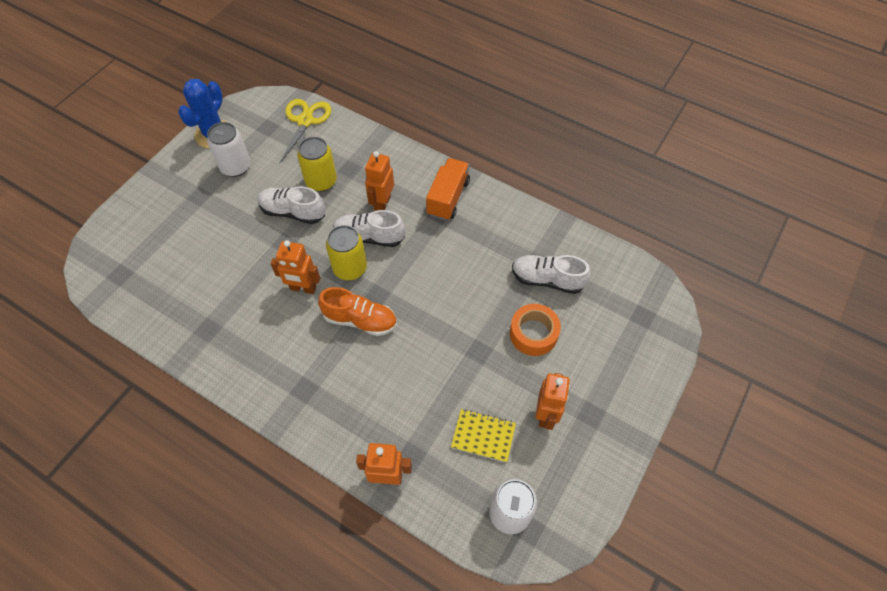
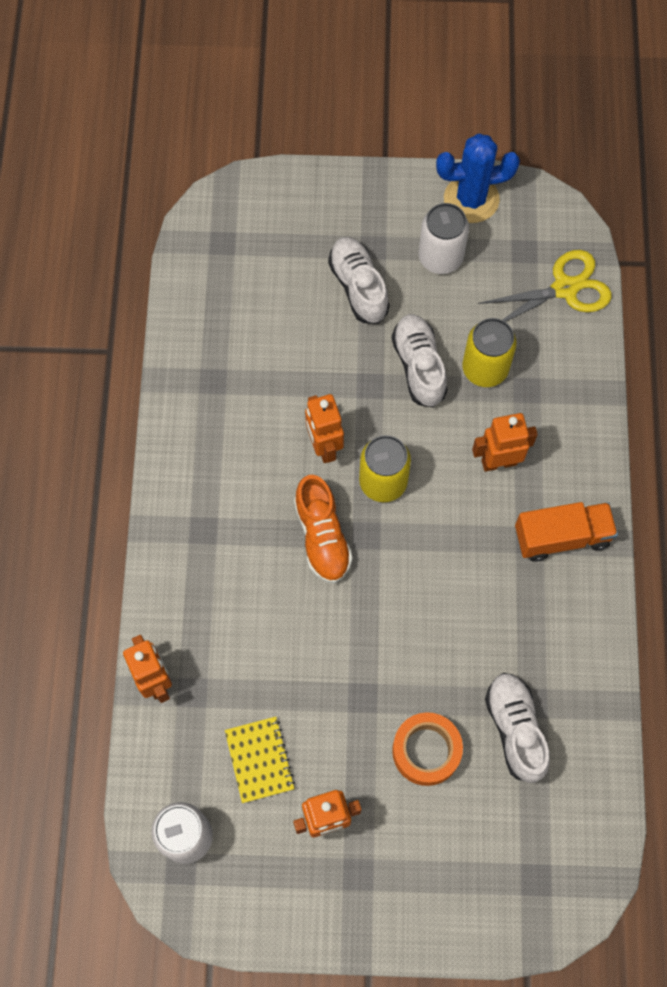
camera: 60 degrees right, 10 degrees up
white shoe [333,210,405,247] -> white shoe moved to [328,237,390,324]

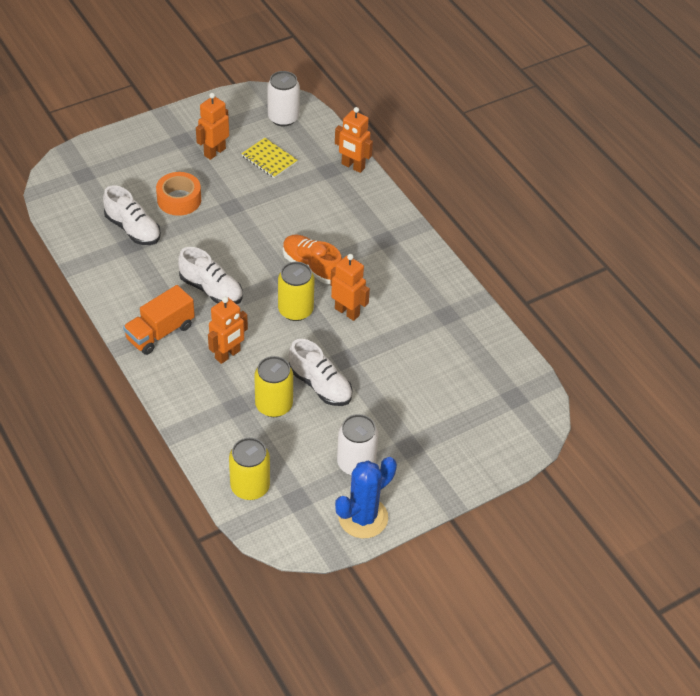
camera: 145 degrees right, 20 degrees down
white shoe [328,237,390,324] -> white shoe moved to [178,247,243,304]
yellow scissors [478,250,612,322] -> yellow can [229,438,270,500]

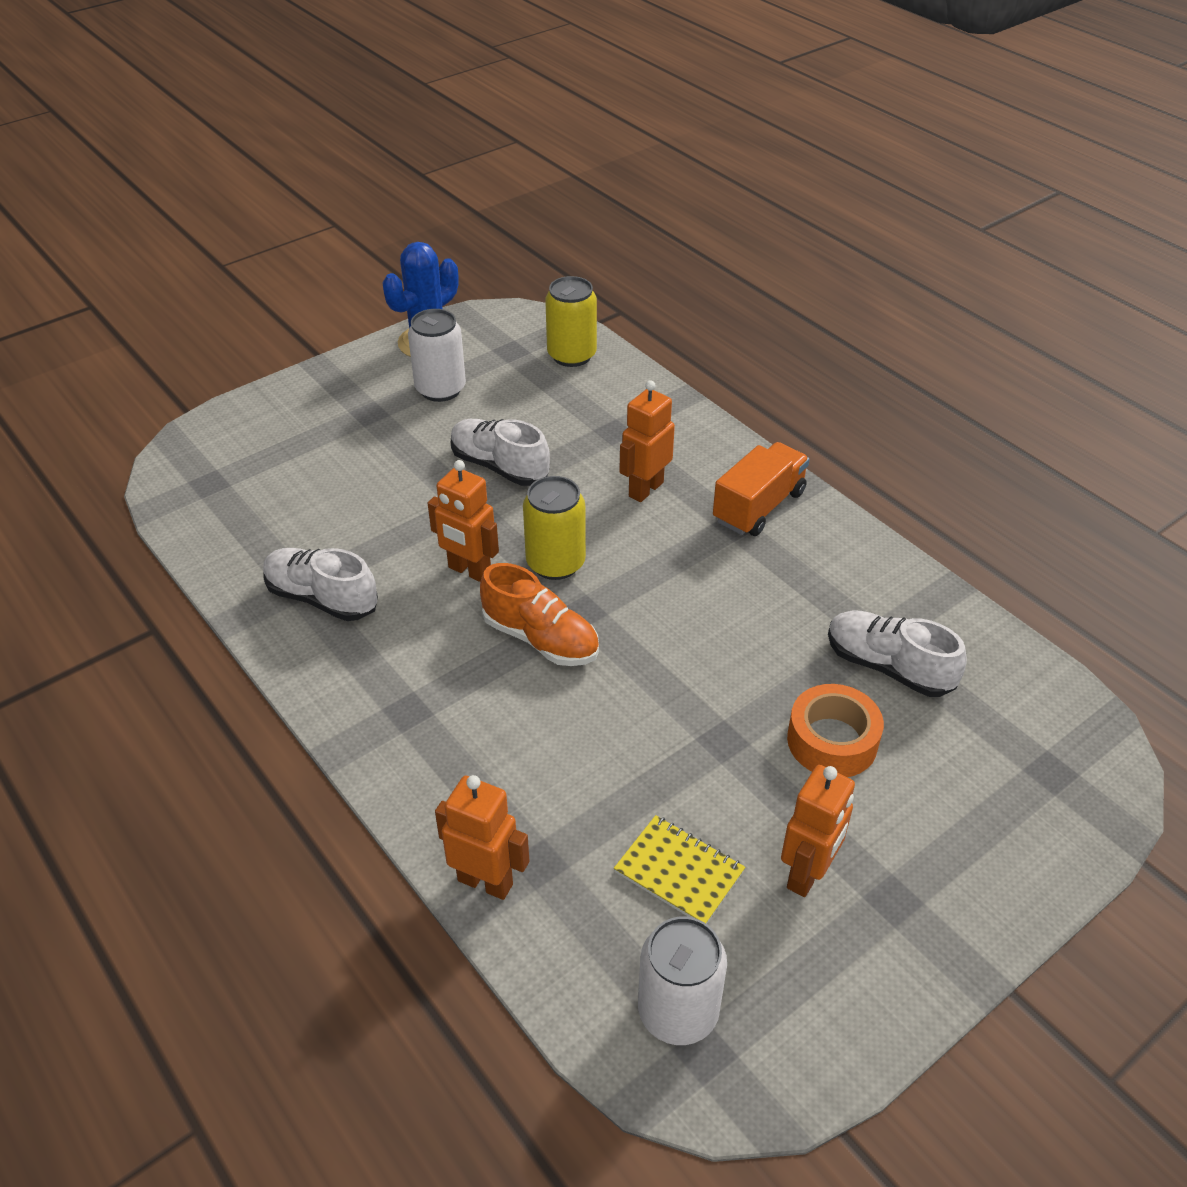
camera: 175 degrees right, 5 degrees down
white shoe [178,247,243,304] -> white shoe moved to [263,548,378,621]
yellow can [254,356,293,417] -> none

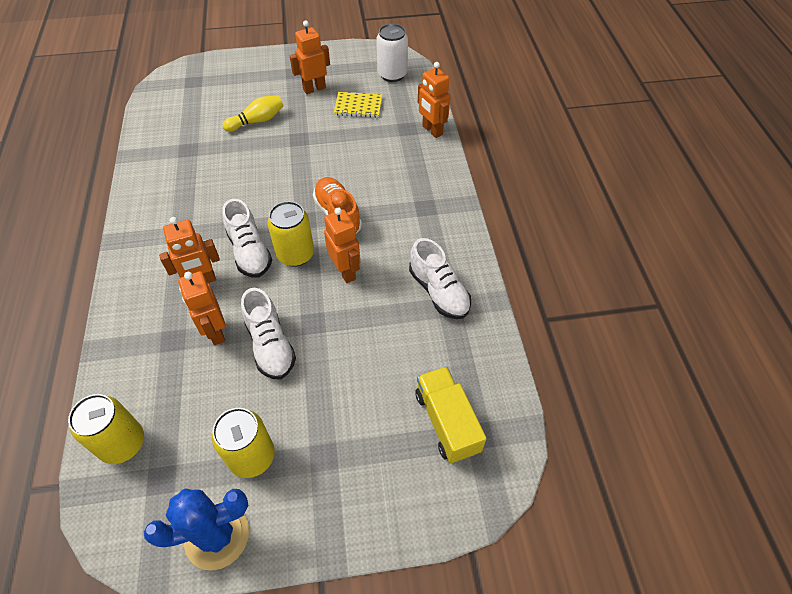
camera: 150 degrees left, 10 degrees up
white can [408,309,466,402] -> yellow can [212,408,275,478]
yellow notebook [614,815,745,924] -> yellow notebook turned 60 degrees counterclockwise [334,92,382,118]
orange truck [713,442,810,536] -> none
orange tape [787,684,884,777] -> yellow bowling pin [222,96,284,132]
white shoe [828,610,967,697] -> white shoe moved to [222,199,272,278]
none -> orange robot [178,271,226,345]
none -> yellow truck [415,366,487,463]

